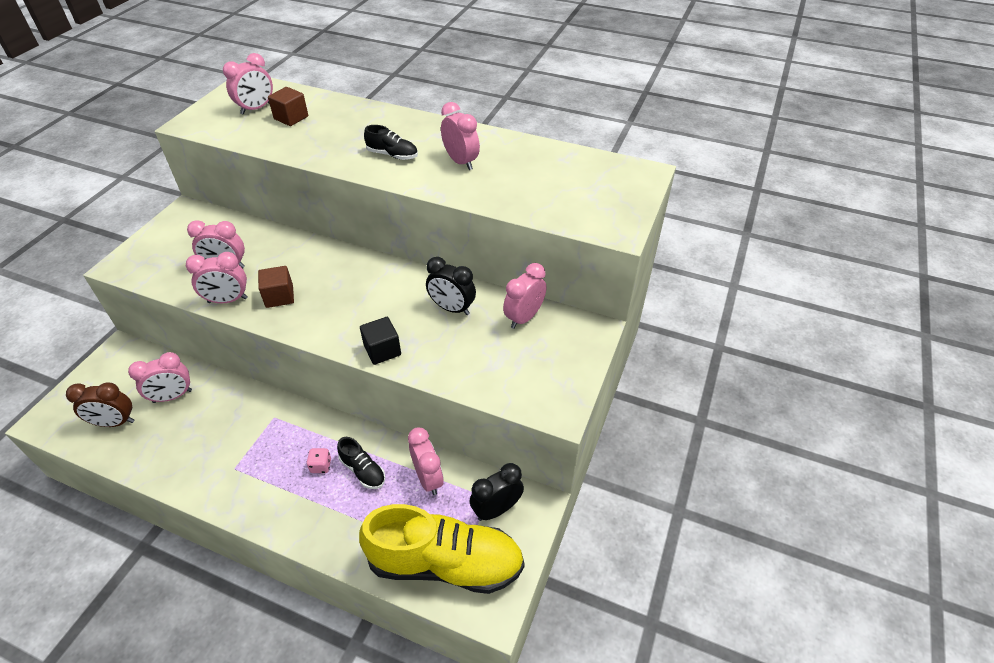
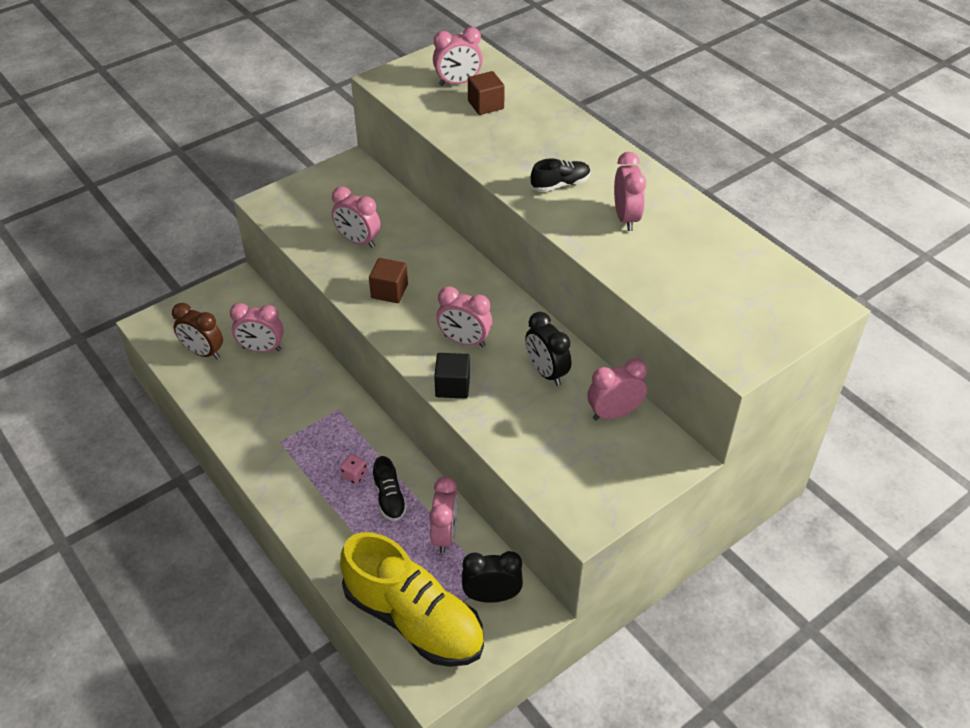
camera: 30 degrees right, 0 degrees up
pink clock [186,252,248,303] -> pink clock moved to [436,286,492,347]
black shoe [364,125,418,160] -> black shoe turned 75 degrees counterclockwise [531,158,591,192]

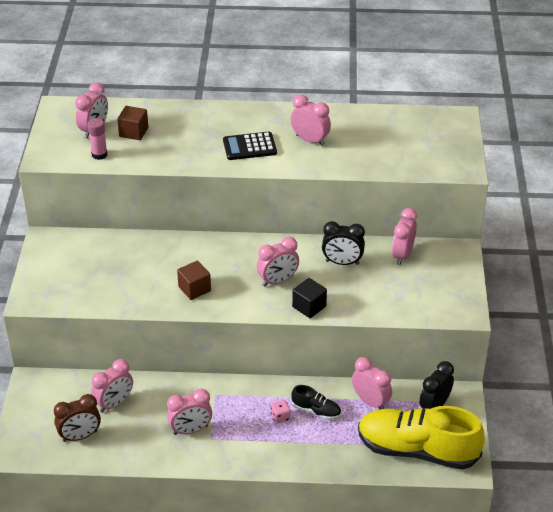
camera: 50 degrees left, 5 degrees down
pink clock [332,186,381,248] -> pink clock moved to [167,389,213,435]
yellow shoe [340,532,484,667] -> yellow shoe turned 150 degrees counterclockwise [358,406,485,470]
black shoe [531,158,591,192] -> black calculator [223,132,277,160]
none -> pink glue stick [88,118,107,160]

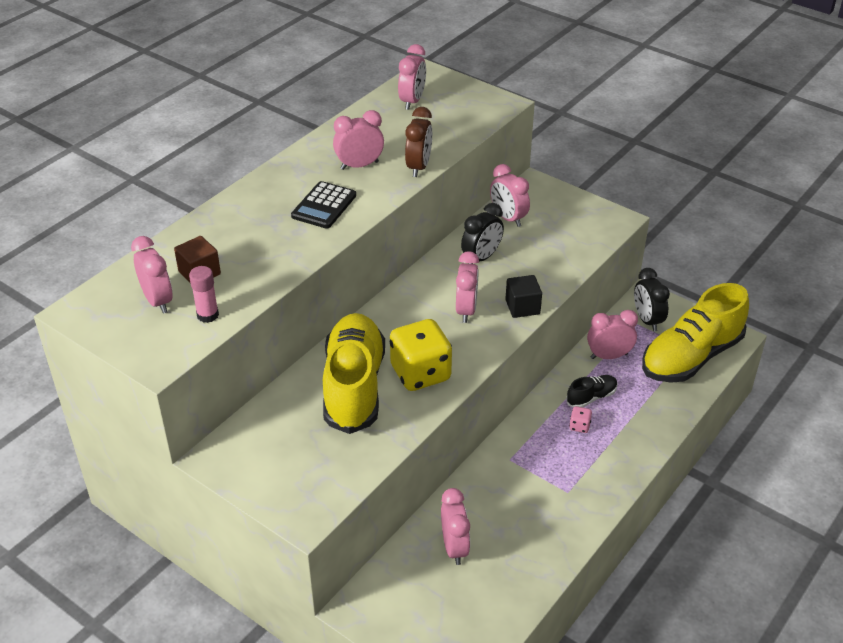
camera: 55 degrees left, 0 degrees up
brown clock [54,394,101,442] -> brown clock moved to [405,107,432,177]
pink clock [167,389,213,435] -> pink clock moved to [398,44,426,110]
brown cube [177,261,211,300] -> yellow dice [390,319,452,391]
none -> yellow shoe [323,313,385,434]

